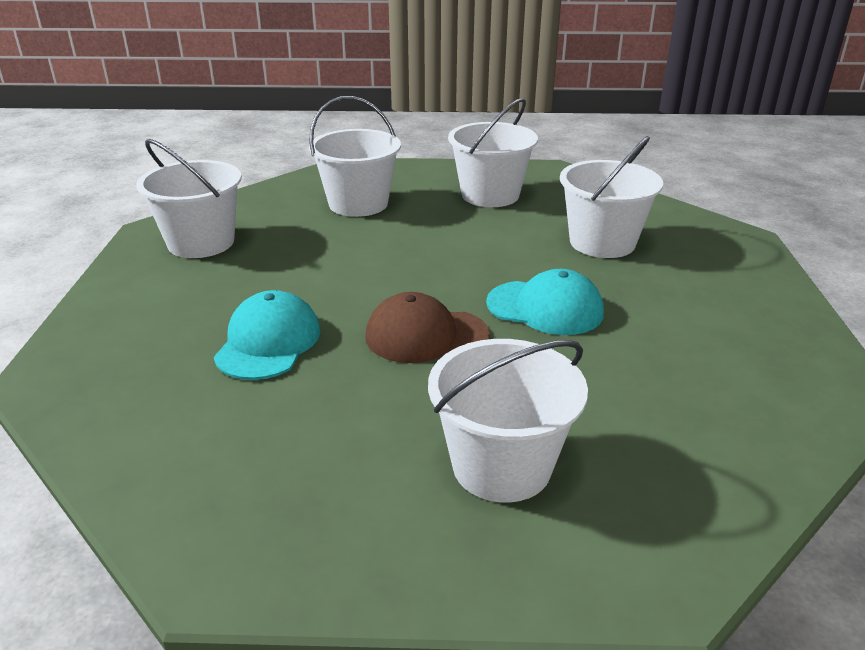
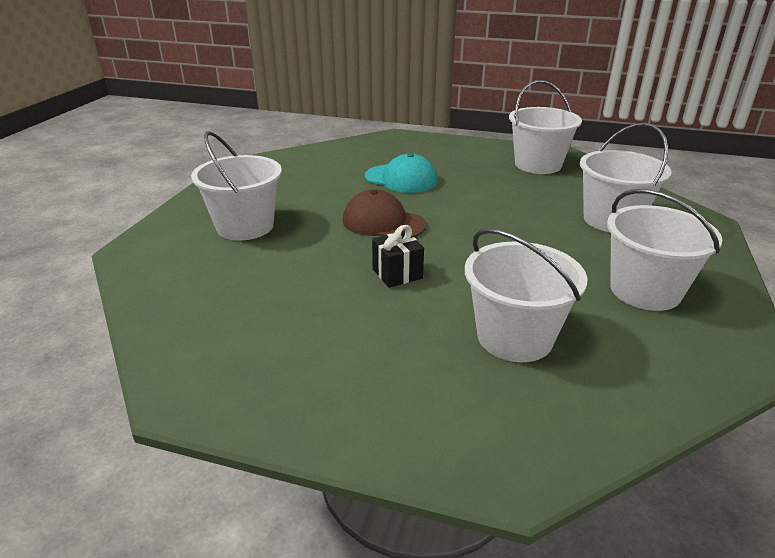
camera: 105 degrees right, 0 degrees up
brown cap [365,292,490,363] -> brown cap turned 75 degrees counterclockwise [343,190,426,237]
turquoise cap [486,269,604,335] -> black gift [372,225,424,288]

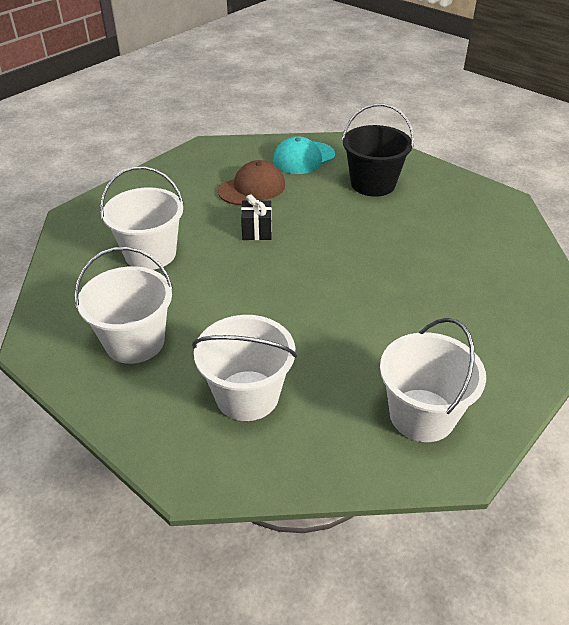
camera: 115 degrees right, 10 degrees up
white bucket [191,131,282,241] -> black bucket [342,103,414,197]
brown cap [343,190,426,237] -> brown cap moved to [218,160,285,205]
turquoise cap [365,153,438,193] -> turquoise cap moved to [273,136,335,174]

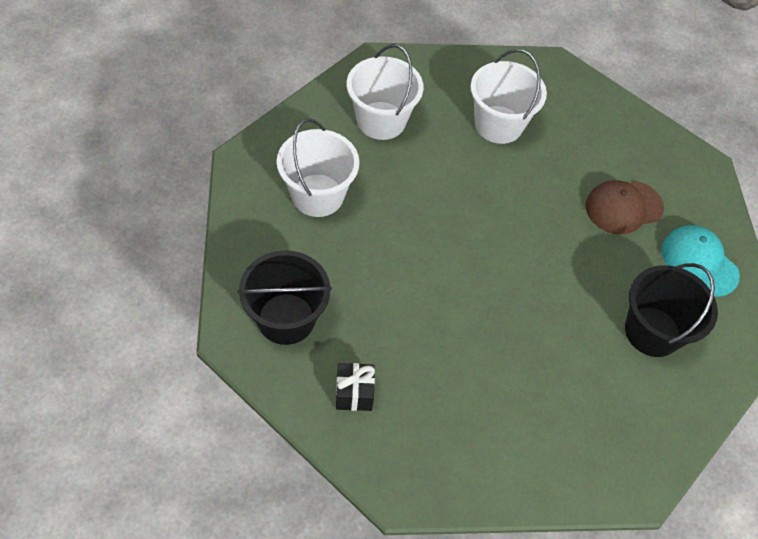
camera: 85 degrees right, 15 degrees up
brown cap [218,160,285,205] -> brown cap turned 105 degrees clockwise [585,180,664,235]
black gift [241,194,272,240] -> black gift moved to [336,363,375,411]
white bucket [380,318,486,442] -> black bucket [237,250,332,345]

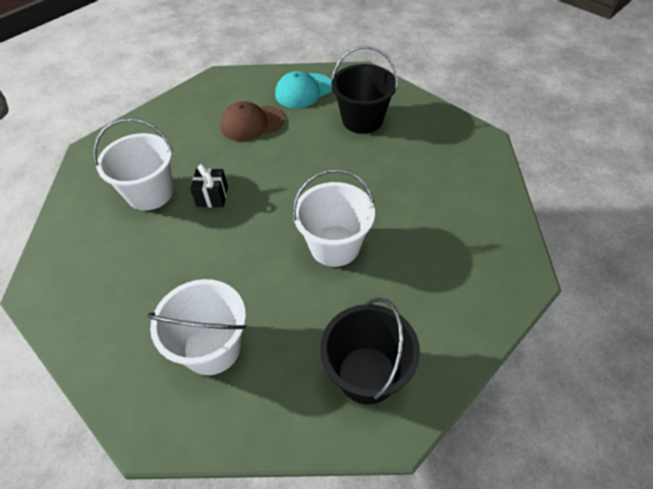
camera: 80 degrees left, 5 degrees down
black gift [336,363,375,411] -> black gift moved to [190,164,228,207]
white bucket [347,44,424,140] -> white bucket moved to [292,169,375,267]
brown cap [585,180,664,235] -> brown cap turned 90 degrees clockwise [220,101,284,141]

